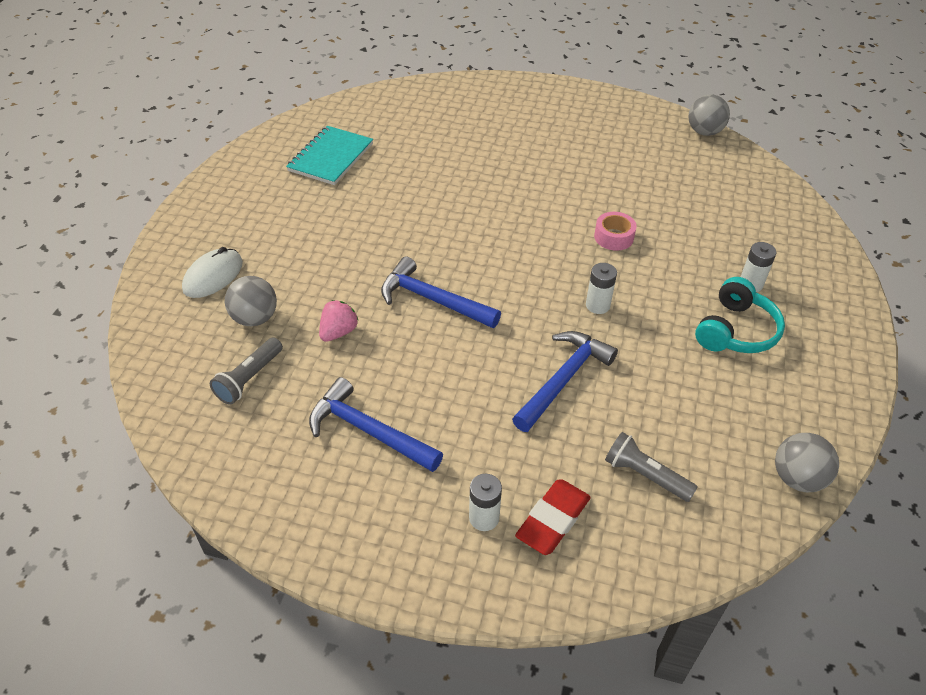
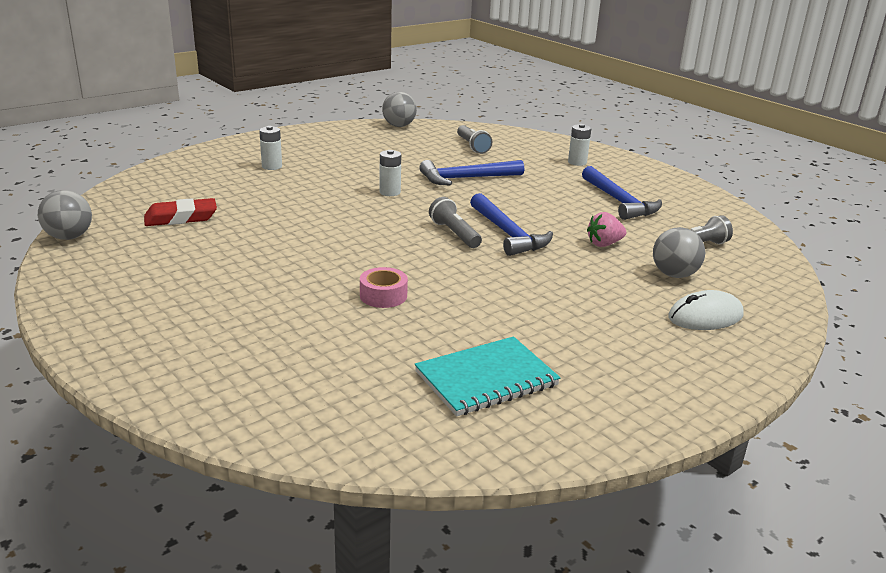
camera: 145 degrees left, 20 degrees down
red eraser [515,480,591,555] -> red eraser moved to [144,198,217,226]
pink tape [594,212,637,251] -> pink tape moved to [360,267,408,308]
turquoise headphones [695,277,785,353] -> none
none -> grey flashlight [429,197,482,248]

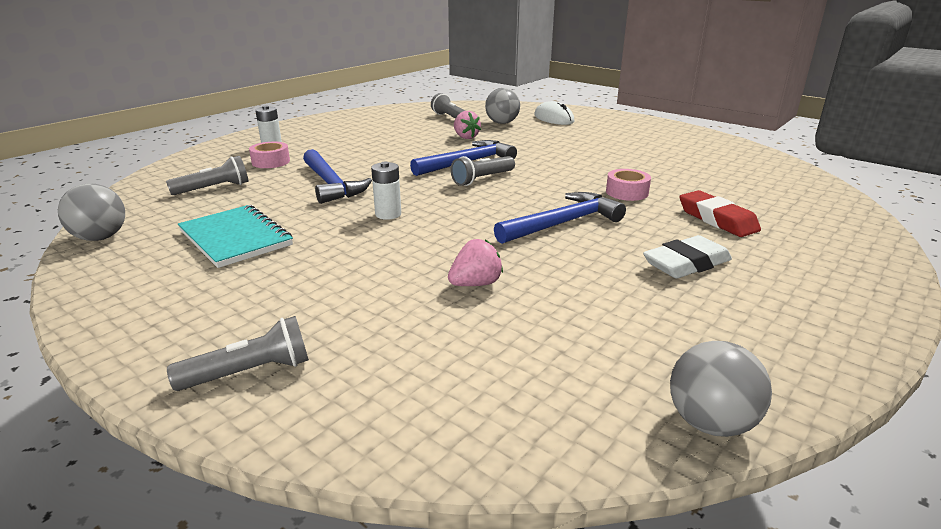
camera: 100 degrees left, 0 degrees up
red eraser [144,198,217,226] -> red eraser moved to [679,190,761,237]
white battery [259,126,282,170] -> none
turquoise notebook [415,336,560,416] -> turquoise notebook moved to [178,205,293,268]
blue hammer [582,166,662,220] -> blue hammer moved to [494,192,626,244]
none -> grey flashlight [167,316,309,391]
none -> pink tape [249,142,290,168]
none -> pink strawberry [448,239,503,286]
none -> white eraser [643,235,732,278]

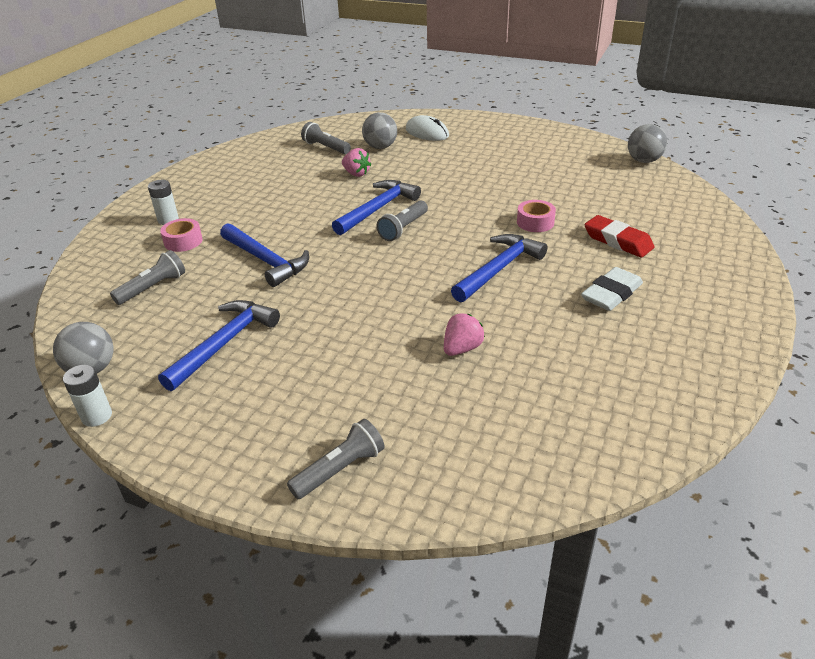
camera: 15 degrees left, 10 degrees up
turquoise notebook [178,205,293,268] -> blue hammer [158,300,280,391]
white battery [371,162,401,220] -> white battery moved to [63,364,112,427]
grey ball [670,341,772,437] -> grey ball moved to [628,124,667,163]

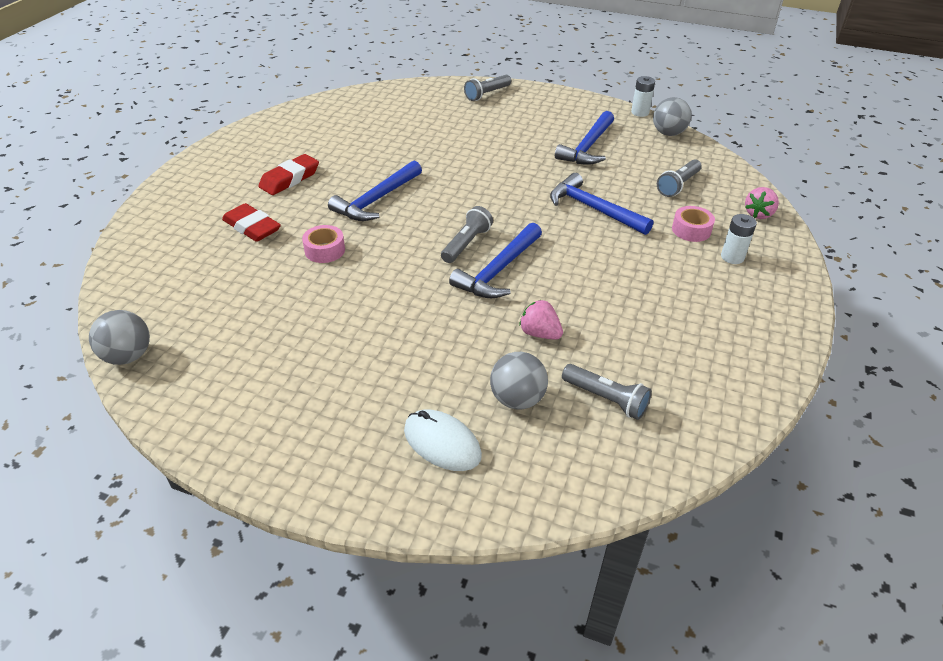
camera: 175 degrees right, 5 degrees up
pink strawberry [444,313,485,356] -> pink strawberry moved to [745,187,779,219]
white eraser [581,267,643,311] -> red eraser [258,154,319,195]

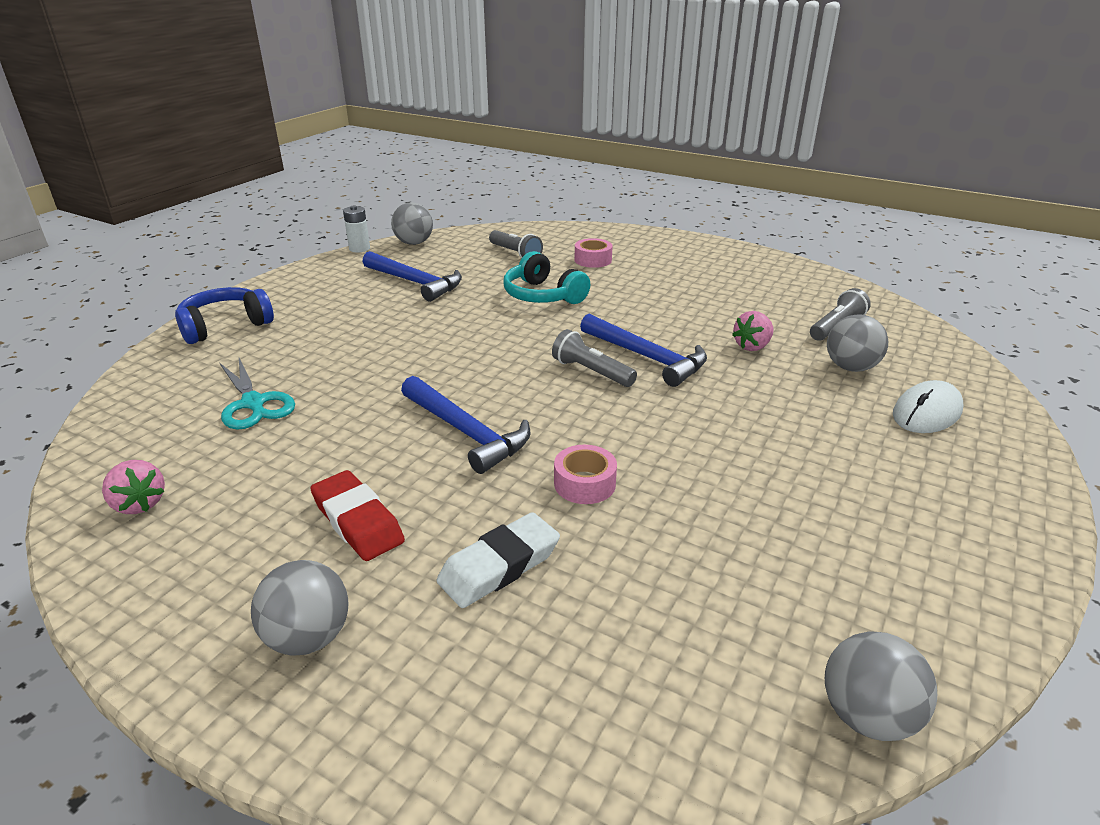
camera: 80 degrees left, 10 degrees down
red eraser [222,203,281,242] -> white eraser [436,512,560,608]
grey flashlight [464,75,511,101] -> blue headphones [175,287,274,344]
blue hammer [550,173,653,235] -> turquoise headphones [504,251,590,304]
white battery [721,214,757,264] -> none
pink strawberry [745,187,779,219] -> pink strawberry moved to [102,460,165,514]
none -> turquoise scissors [220,358,295,430]
none -> grey ball [251,560,349,656]

